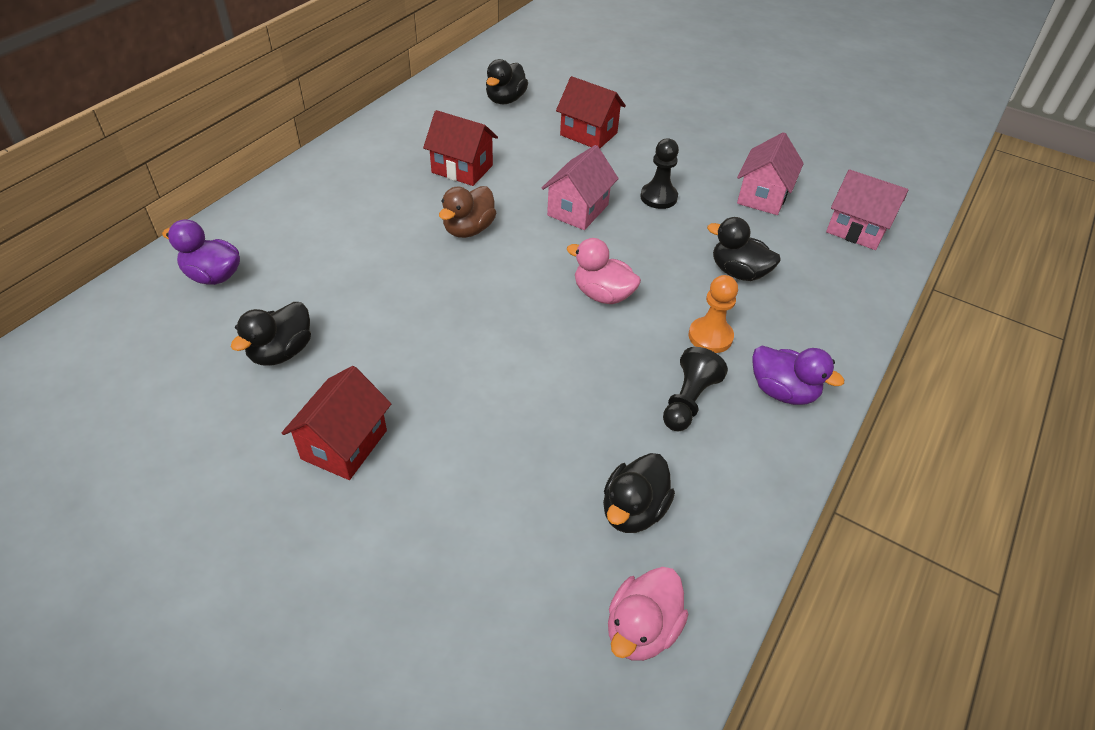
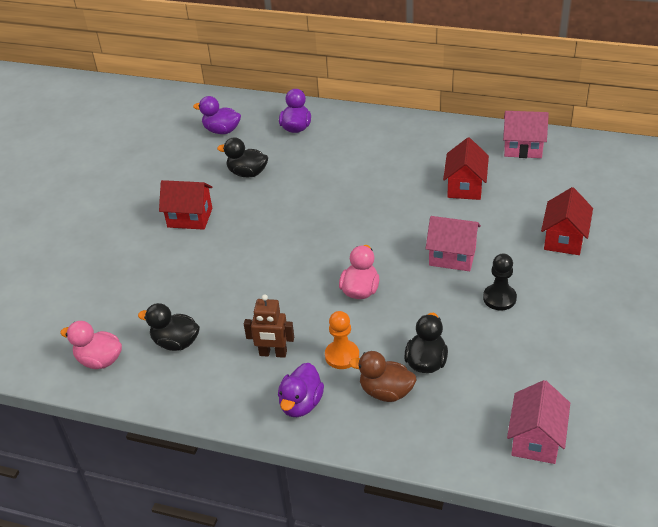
camera: 80 degrees right, 5 degrees down
brown duck [439,186,496,238] -> brown duck moved to [349,351,416,402]
black duck [486,59,528,104] -> none
black pawn [663,347,728,431] -> brown robot [244,294,294,358]
pink house [737,132,804,215] -> pink house moved to [503,111,549,158]
none -> purple duck [193,96,241,134]

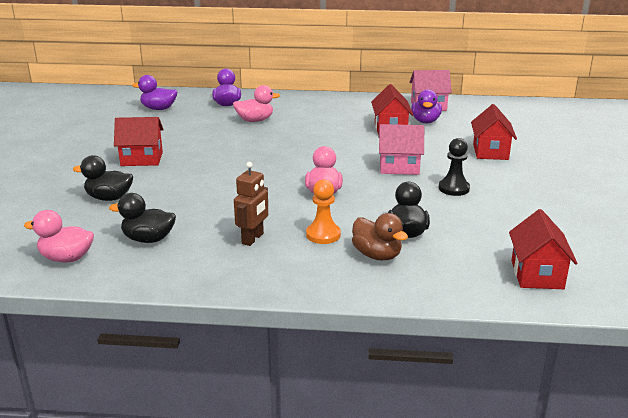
camera: 15 degrees left, 15 degrees down
black duck [217,137,268,177] -> black duck moved to [73,155,133,201]
brown robot [244,294,294,358] -> brown robot turned 60 degrees counterclockwise [234,162,268,246]
purple duck [278,363,324,417] -> purple duck moved to [411,89,442,123]
brown duck [349,351,416,402] -> brown duck turned 135 degrees counterclockwise [352,213,408,260]
pink house [507,380,570,464] -> red house [509,209,578,289]
none -> pink duck [233,85,280,122]

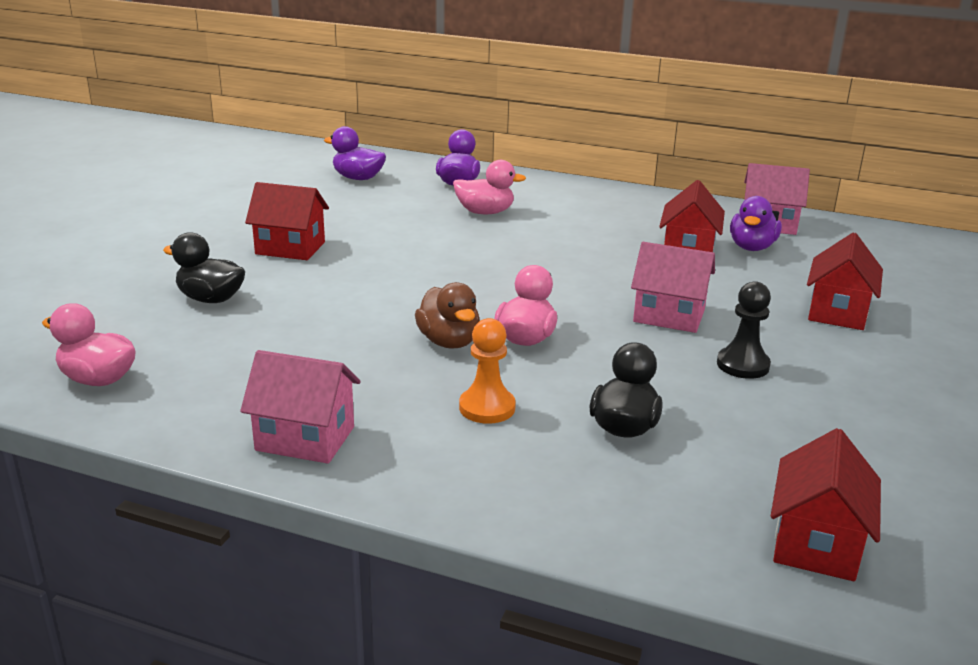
camera: 15 degrees right, 0 degrees up
black duck [109,193,176,243] -> none
brown robot [234,162,268,246] -> none
brown duck [352,213,408,260] -> brown duck moved to [415,282,480,349]
none -> pink house [240,350,361,464]

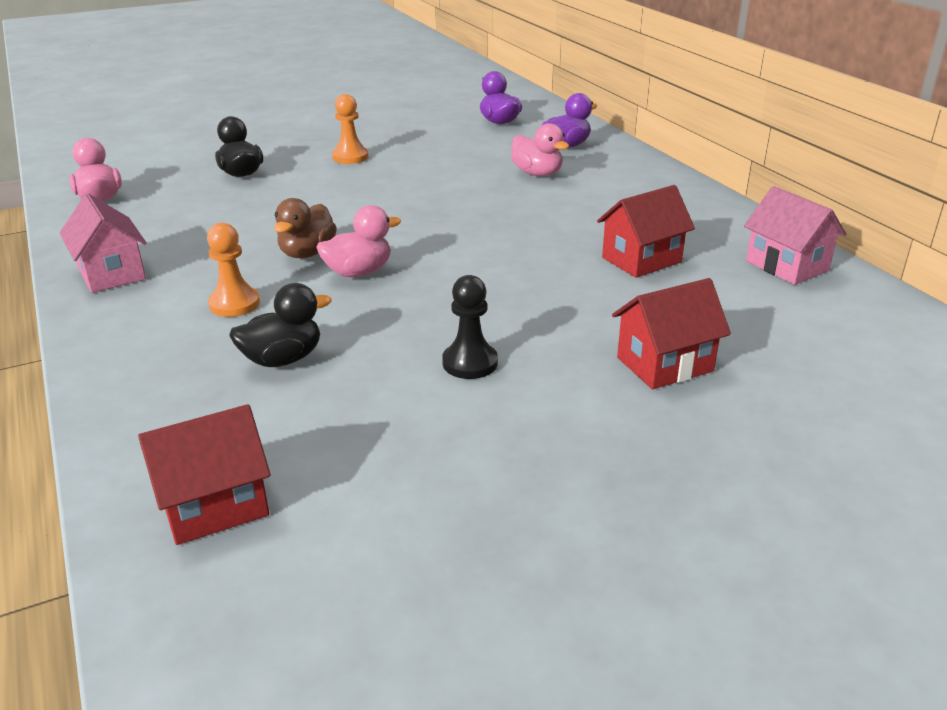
camera: 45 degrees right, 5 degrees up
red house [245,182,329,260] -> orange pawn [332,94,368,164]
pink house [631,242,715,333] -> none
purple duck [730,196,782,251] -> none

